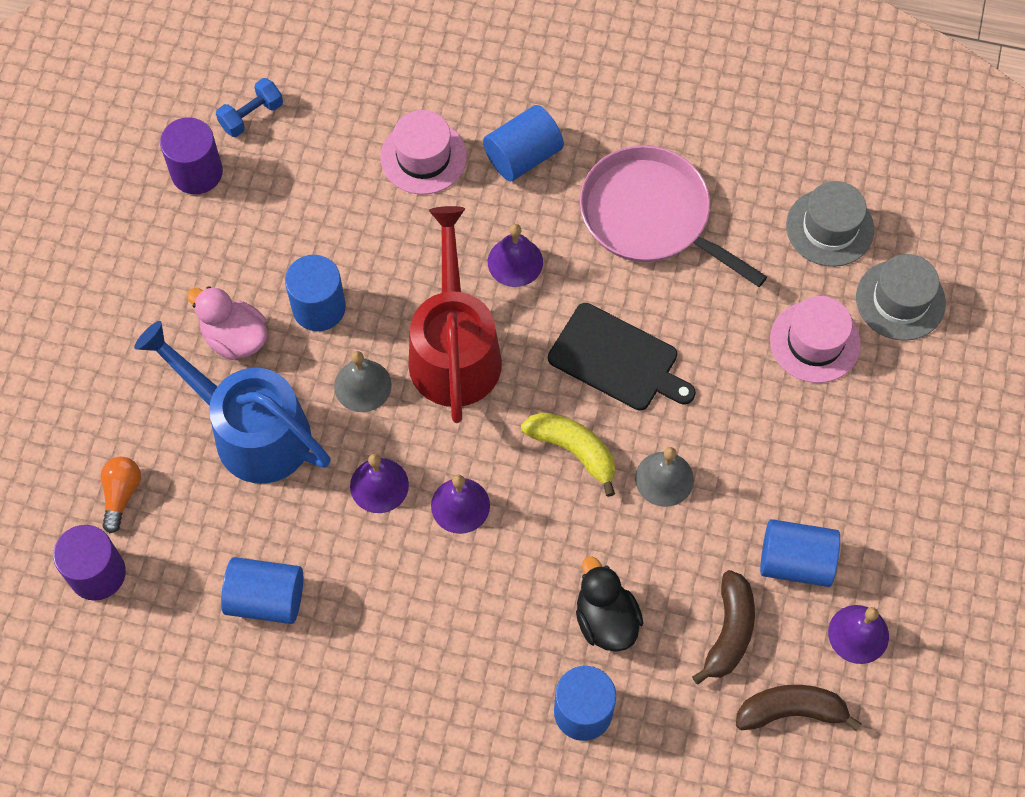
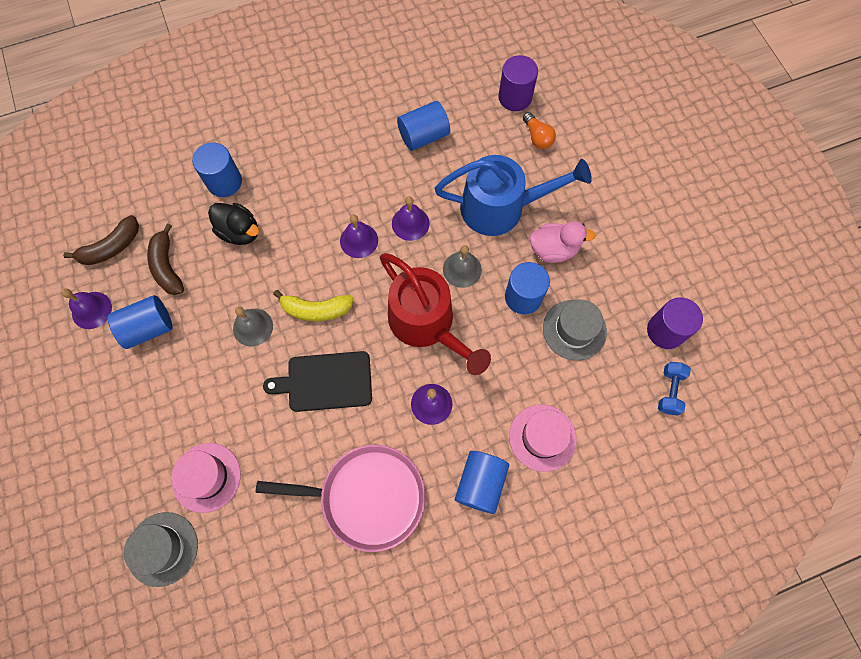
camera: 145 degrees right, 5 degrees up
grey hat [786,181,874,267] -> grey hat moved to [543,300,607,361]

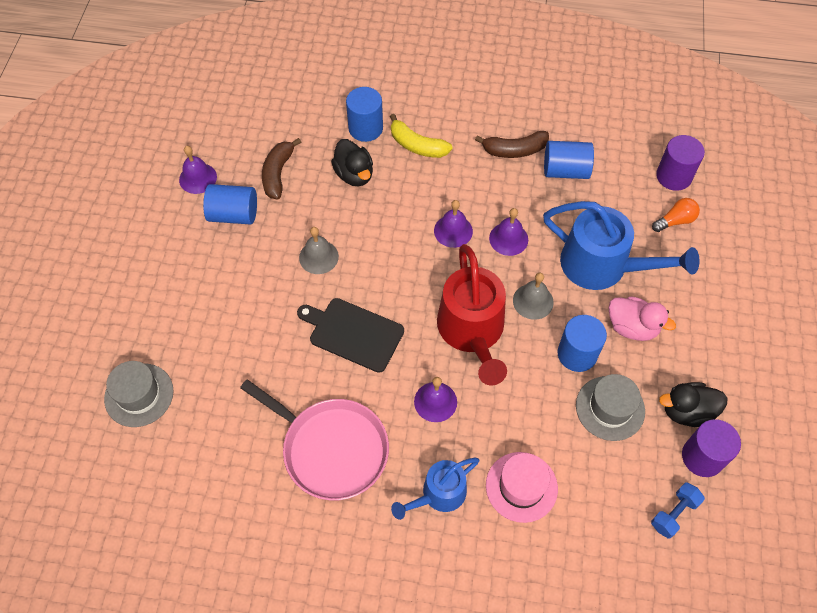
camera: 30 degrees right, 10 degrees down
brown banana [63,215,139,265] -> brown banana moved to [475,131,549,158]
pink hat [171,443,241,513] -> none
yellow banana [273,290,354,322] -> yellow banana moved to [390,114,452,158]
blue cylinder [455,451,509,514] -> blue watering can [391,457,480,520]
orange light bulb [523,112,556,149] -> orange light bulb turned 120 degrees counterclockwise [652,198,700,232]
none -> black duck [659,382,728,427]

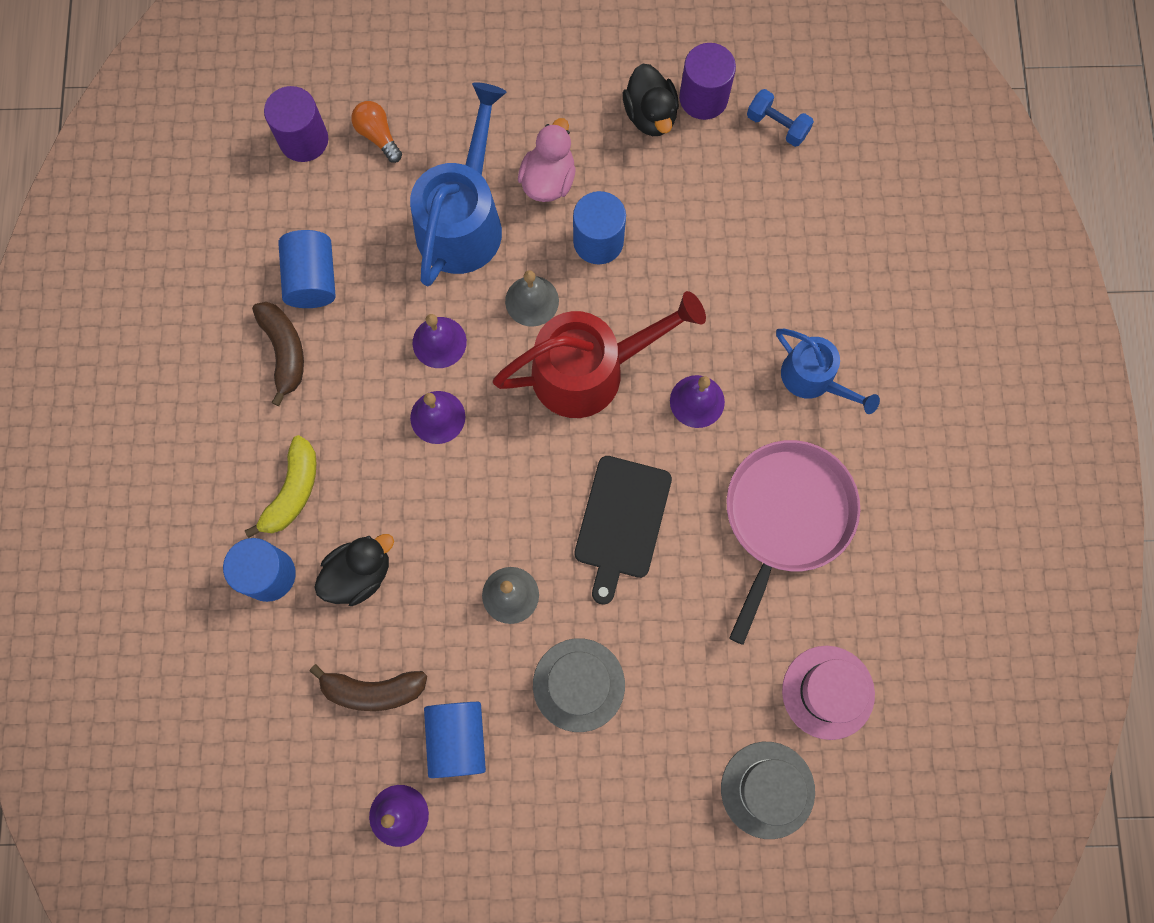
camera: 100 degrees left, 15 degrees up
pink hat [486,452,558,523] -> pink hat moved to [782,646,875,740]
grey hat [576,374,645,441] -> grey hat moved to [533,638,625,732]

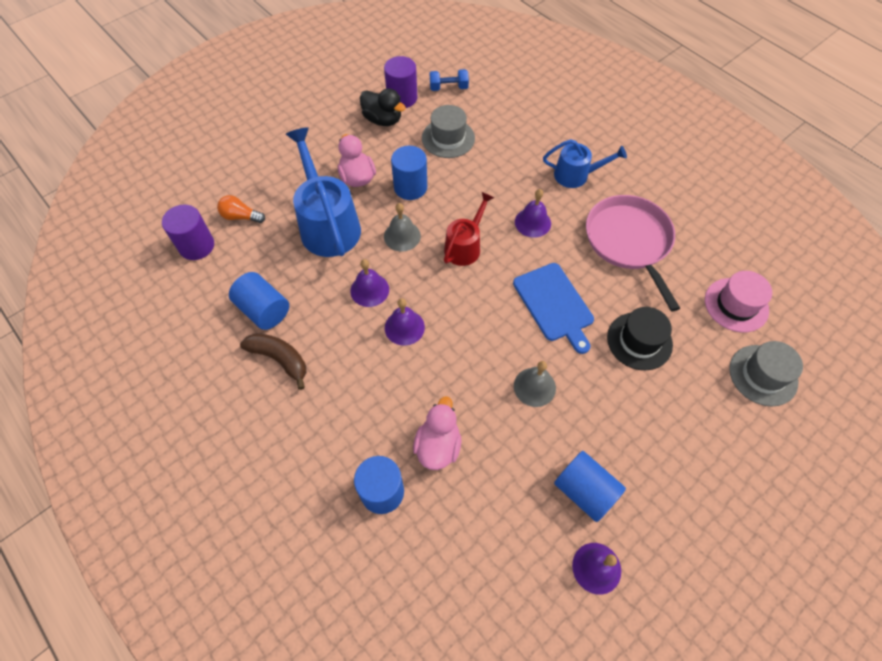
camera: 40 degrees left, 15 degrees down
yellow banana [245,435,316,538] -> none
brown banana [310,664,427,711] -> none
black duck [314,534,394,606] -> pink duck [413,396,461,470]
red watering can [493,291,706,418] -> red watering can [444,192,494,266], size x0.59
grey hat [533,638,625,732] -> grey hat moved to [422,105,475,158]
black cutting board [574,456,672,604] -> blue cutting board [513,263,594,354]
none -> black hat [607,307,673,370]

